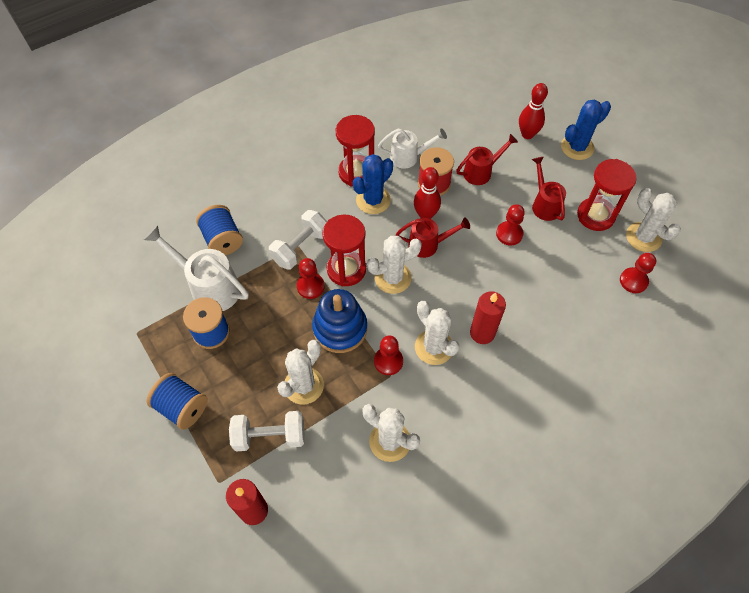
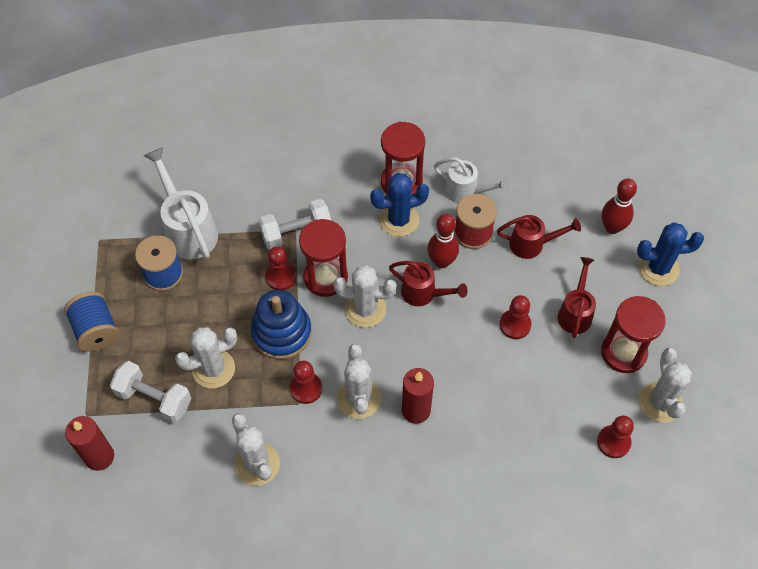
camera: 30 degrees right, 0 degrees up
blue spool [196,205,243,255] -> none

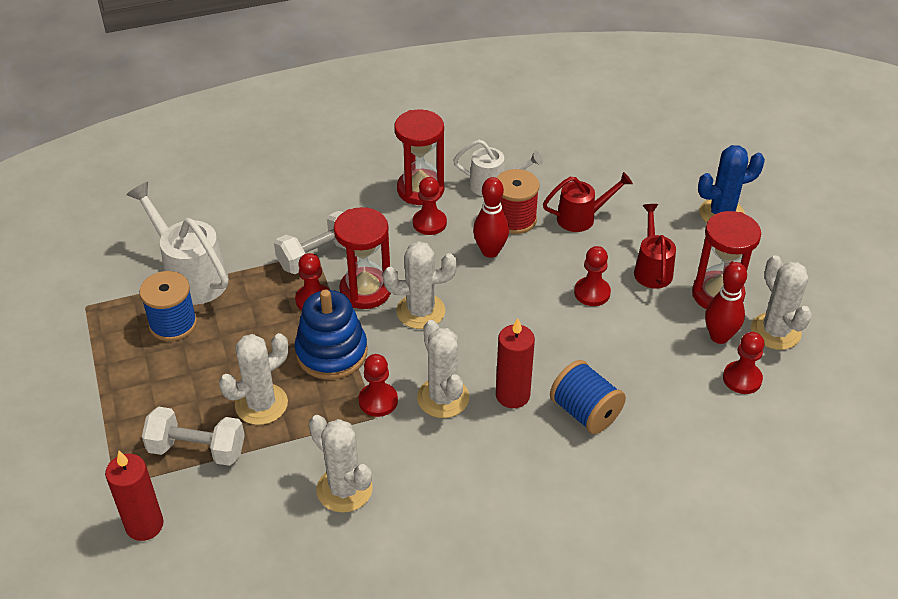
camera: 15 degrees left, 15 degrees down
blue spool [64,292,119,352] -> blue spool moved to [550,360,626,434]
blue cactus [370,173,429,237] -> red pawn [413,177,447,235]
red watering can [389,261,468,306] -> none
red bowling pin [602,178,637,234] -> red bowling pin moved to [705,262,747,344]

